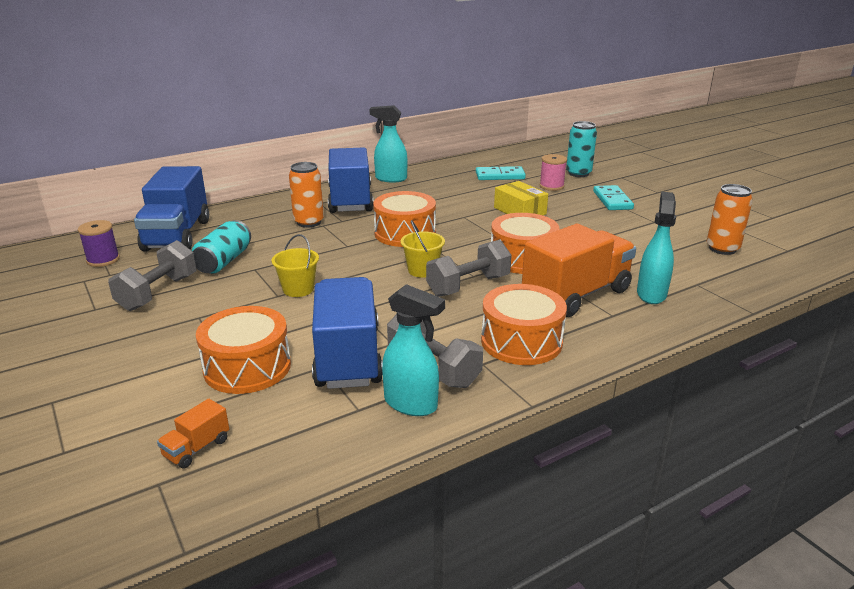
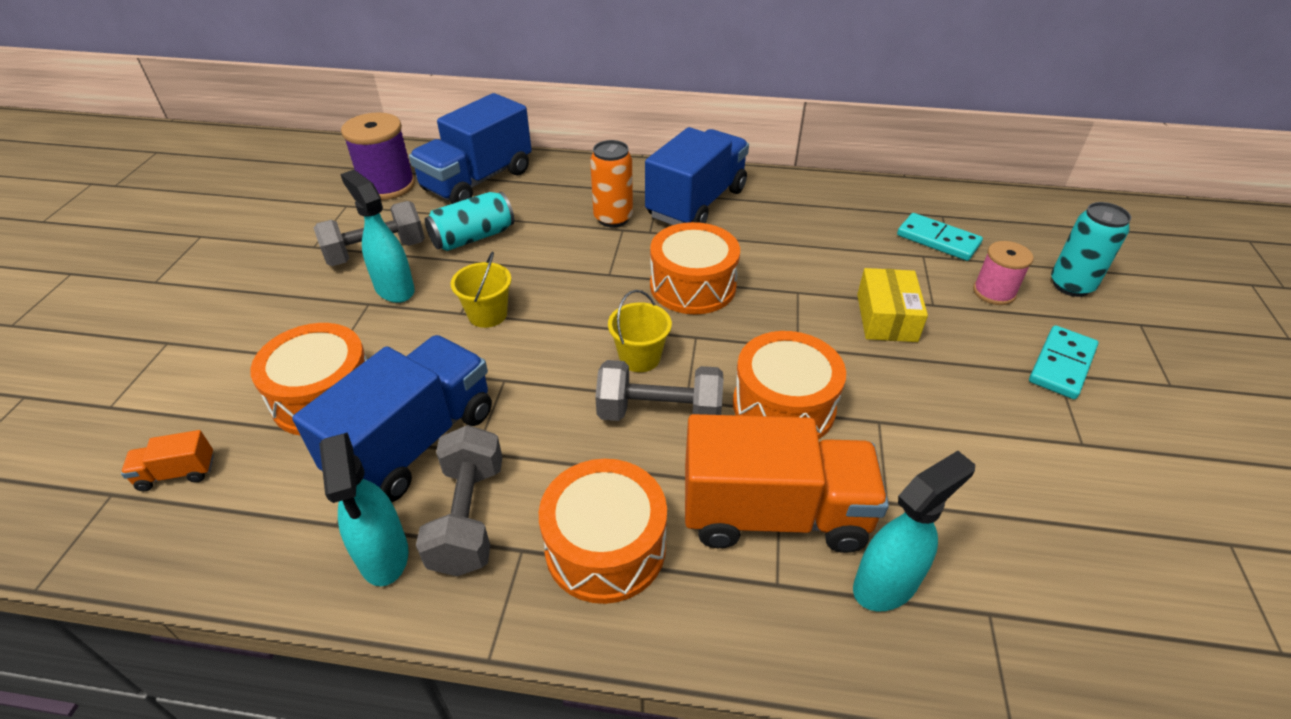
camera: 40 degrees right, 15 degrees up
purple spool [78,220,120,267] -> purple spool [341,113,415,200], size x1.59
turquoise spray bottle [369,105,407,182] -> turquoise spray bottle moved to [340,170,415,303]
orange can [707,184,753,255] -> none

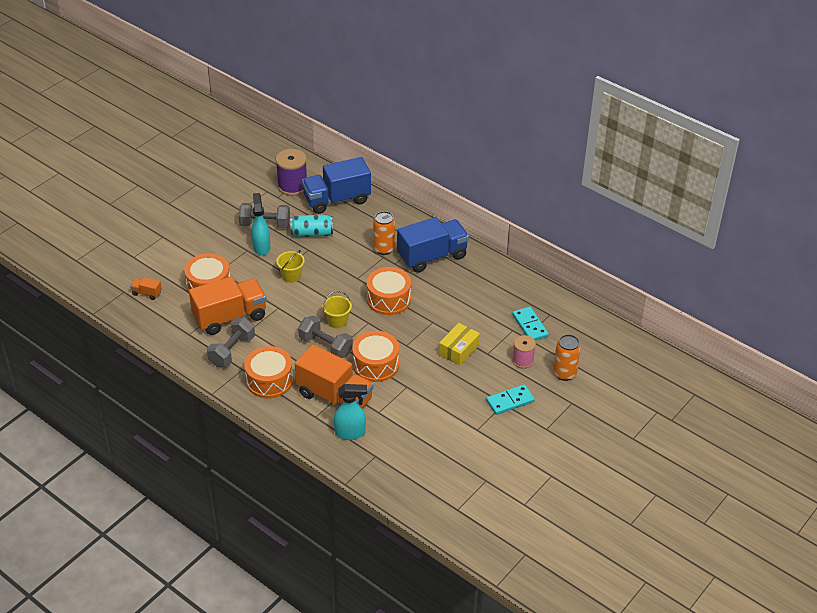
camera: 30 degrees right, 0 degrees up
blue truck [292,335,492,502] -> orange truck [189,277,267,335]
turquoise spray bottle [319,432,409,586] -> none
turquoise can [1051,202,1131,297] -> orange can [553,334,581,381]

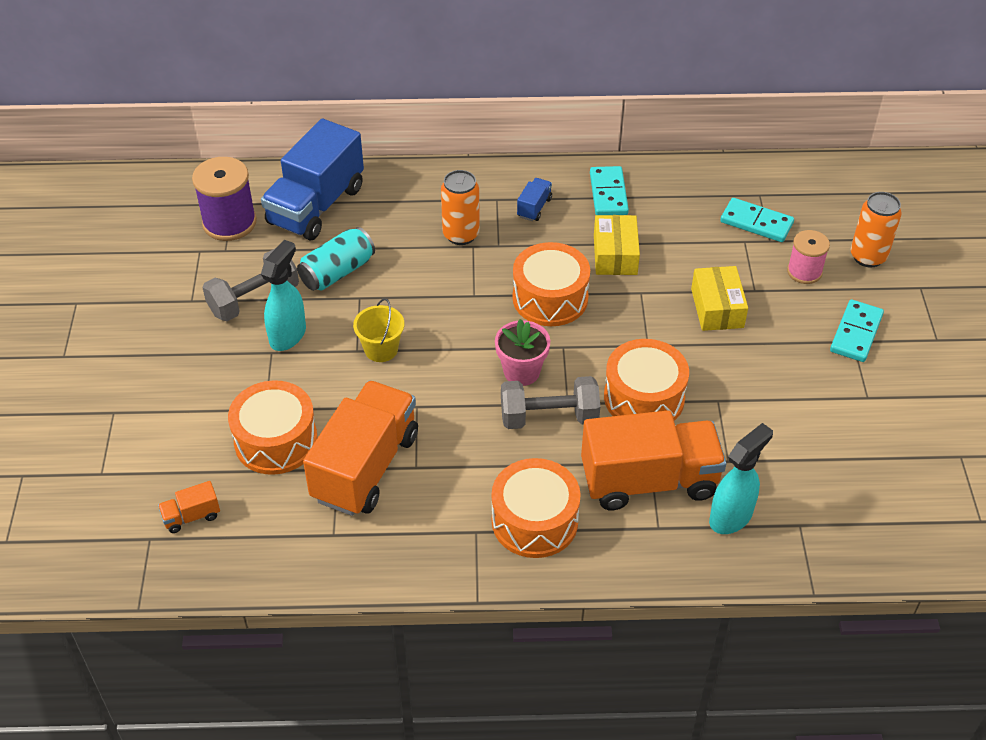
camera: 40 degrees left, 5 degrees up
grey dumbbell [207,317,255,367] -> none
turquoise spray bottle [251,193,270,256] -> turquoise spray bottle turned 75 degrees clockwise [261,240,306,351]
yellow bucket [323,291,352,328] -> pink flower pot [495,319,550,386]
blue truck [397,217,469,273] -> blue truck [517,178,552,221], size x0.41
none -> turquoise domino [590,166,629,215]
none -> yellow box [594,215,640,275]

